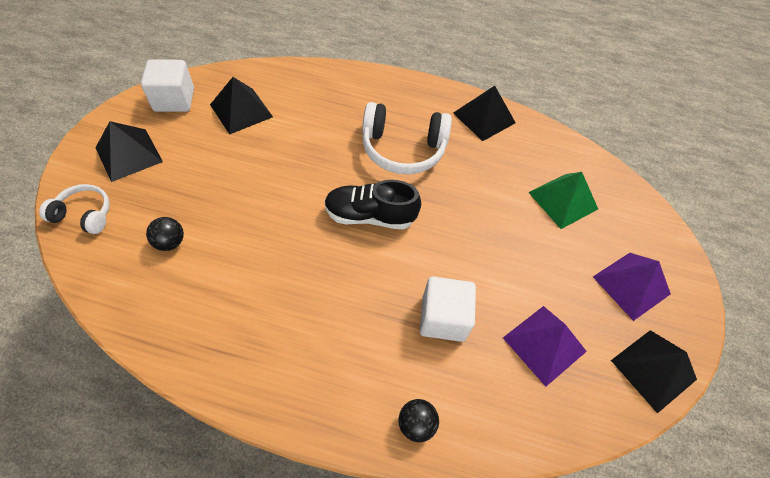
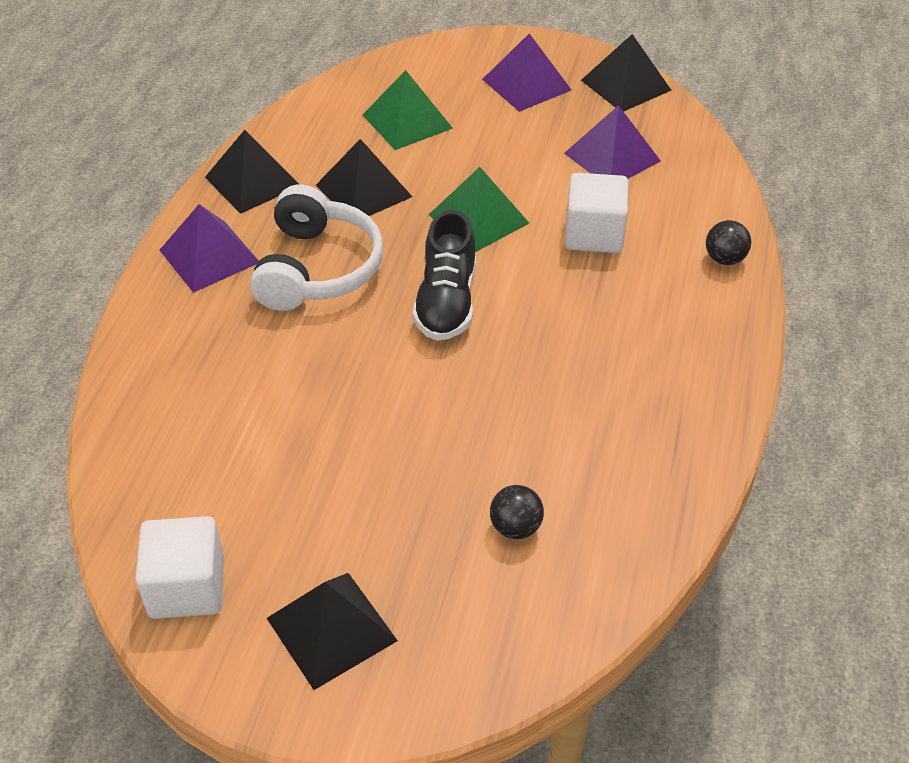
camera: 85 degrees left, 10 degrees down
white headphones [39,184,110,234] -> none
black pyramid [210,77,273,135] -> black pyramid moved to [316,139,412,216]
none -> purple pyramid [160,204,259,293]
none -> green pyramid [429,167,529,252]

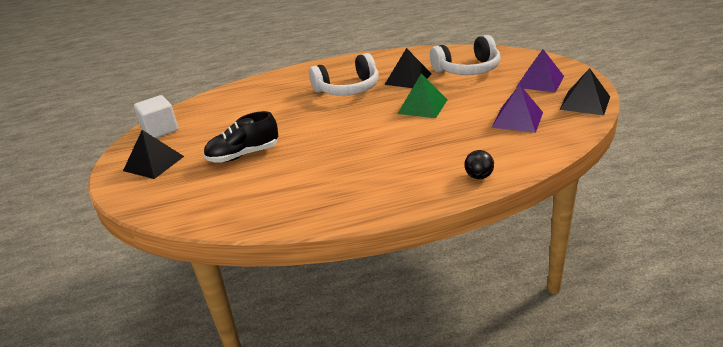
camera: 65 degrees right, 15 degrees down
purple pyramid [160,204,259,293] -> none
black pyramid [205,130,300,214] -> none
green pyramid [363,70,453,150] -> white headphones [430,35,501,75]
black shoe [413,210,476,341] -> black shoe moved to [203,111,278,163]
black ball [490,485,544,539] -> none
white cube [565,173,629,253] -> none

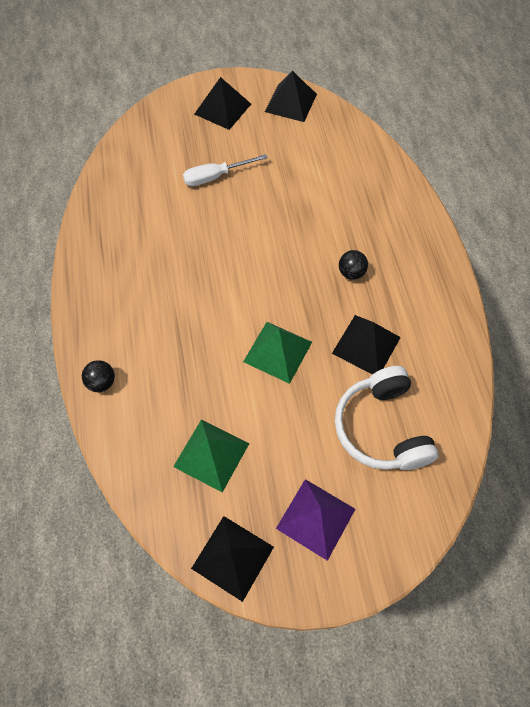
camera: 90 degrees right, 30 degrees up
white cube [134,95,178,138] -> black pyramid [265,71,317,122]
black shoe [203,111,278,163] -> white screwdriver [183,154,268,186]
white headphones [309,53,379,96] -> black ball [339,250,368,280]
purple pyramid [492,85,543,133] -> green pyramid [173,420,249,493]

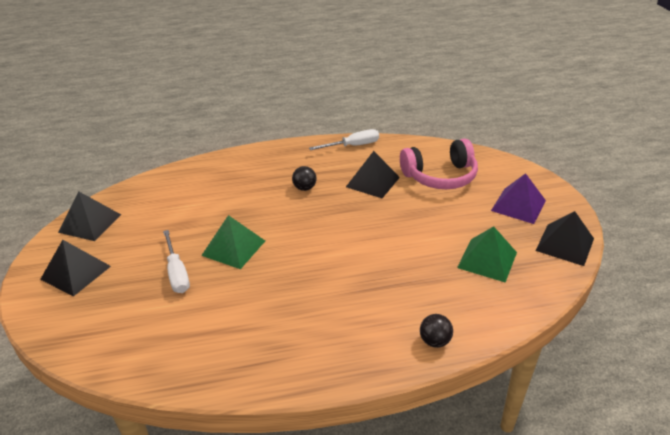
camera: 90 degrees left, 25 degrees down
green pyramid [243,322,312,384] -> green pyramid moved to [201,215,265,269]
white headphones [335,366,439,470] -> pink headphones [400,138,478,189]
none -> white screwdriver [309,129,379,150]

